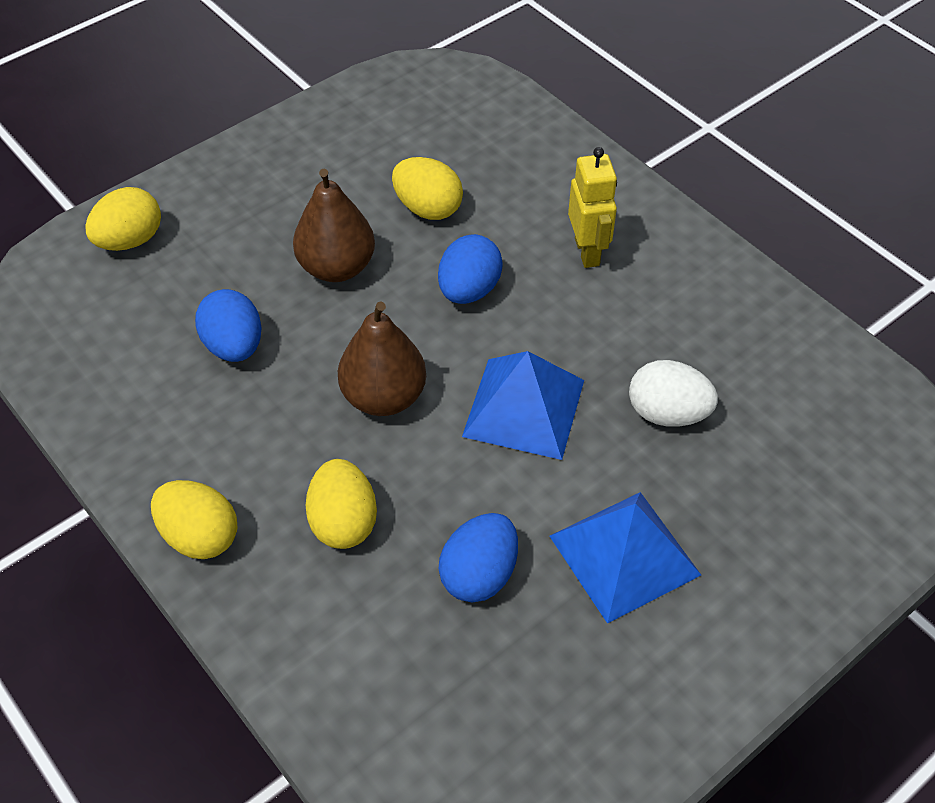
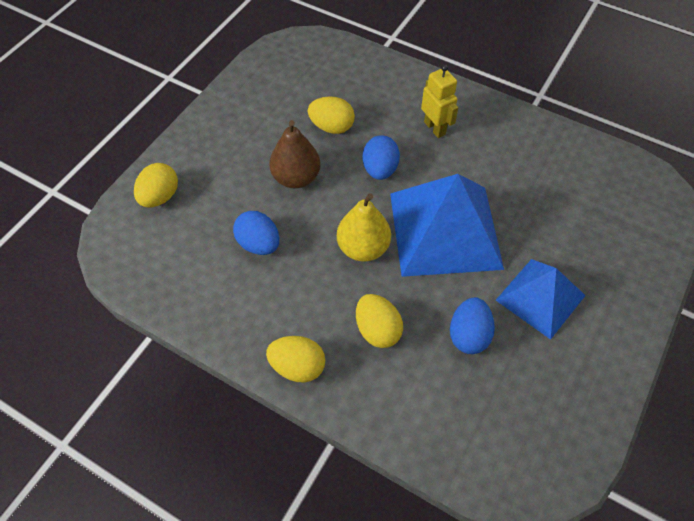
camera: 20 degrees left, 5 degrees up
brown pear [338,301,426,416] -> yellow pear [337,193,391,262]
blue pyramid [462,351,584,460] -> blue pyramid [390,174,504,277], size x1.64
white egg [629,360,718,427] -> none

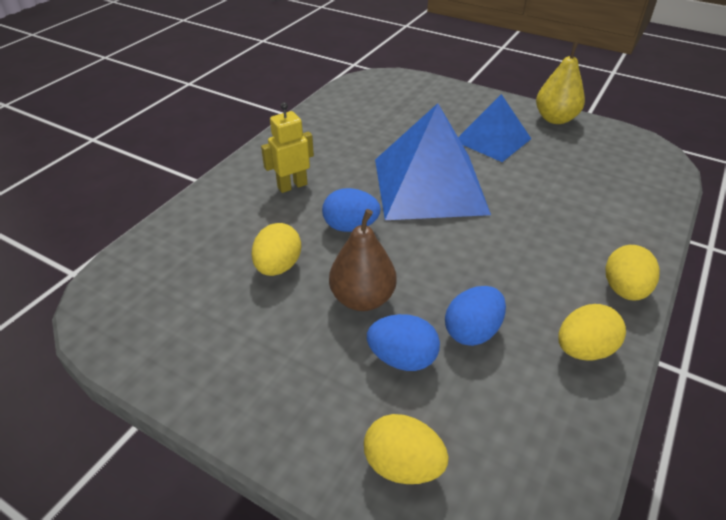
camera: 90 degrees left, 15 degrees down
yellow pear [337,193,391,262] -> yellow pear moved to [536,42,585,124]
yellow egg [356,294,403,348] -> yellow egg moved to [558,304,626,361]
blue egg [450,297,495,354] -> blue egg moved to [367,314,440,371]

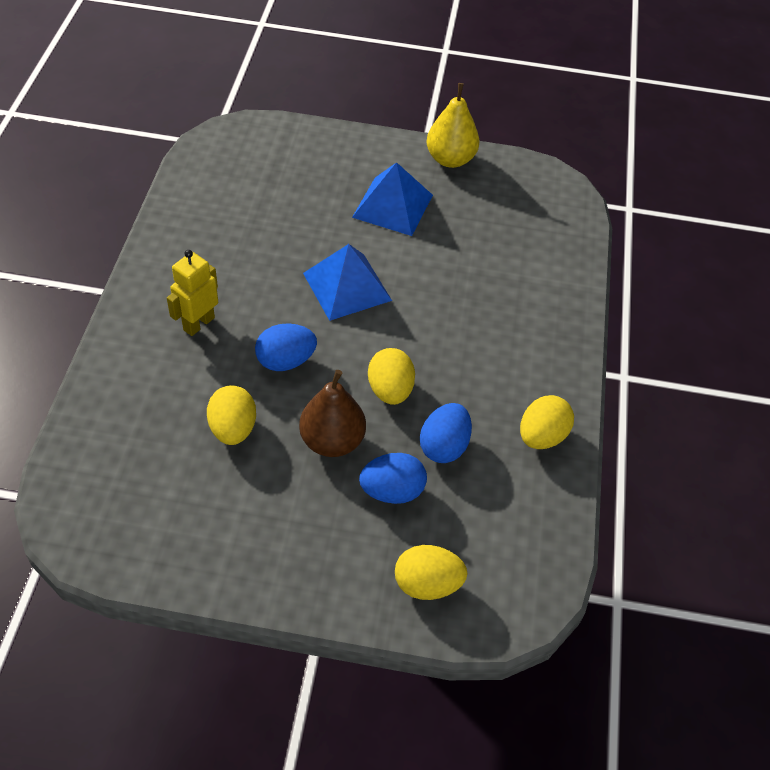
camera: 25 degrees left, 10 degrees up
blue pyramid [375,103,491,220] -> blue pyramid [303,244,392,321], size x0.61
yellow egg [606,245,660,301] -> yellow egg moved to [368,348,415,405]

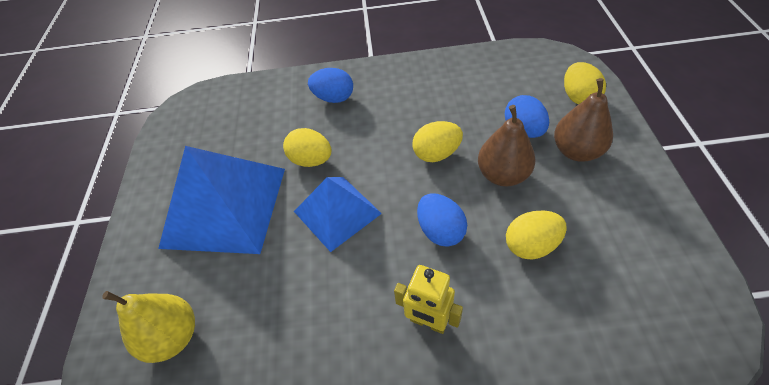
camera: 95 degrees left, 0 degrees up
blue pyramid [352,162,433,236] -> blue pyramid [158,146,285,254], size x1.64
blue egg [420,403,472,463] -> blue egg moved to [308,68,353,103]
yellow pear [426,83,480,168] -> yellow pear moved to [102,291,195,363]
yellow egg [520,395,574,449] -> yellow egg moved to [283,128,331,167]
none -> brown pear [554,78,613,162]

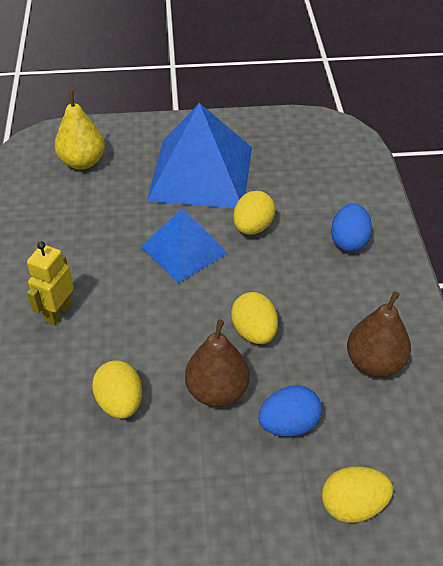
camera: 85 degrees right, 5 degrees down
blue egg [417,193,467,247] -> none
brown pear [554,78,613,162] -> brown pear moved to [347,291,411,377]

